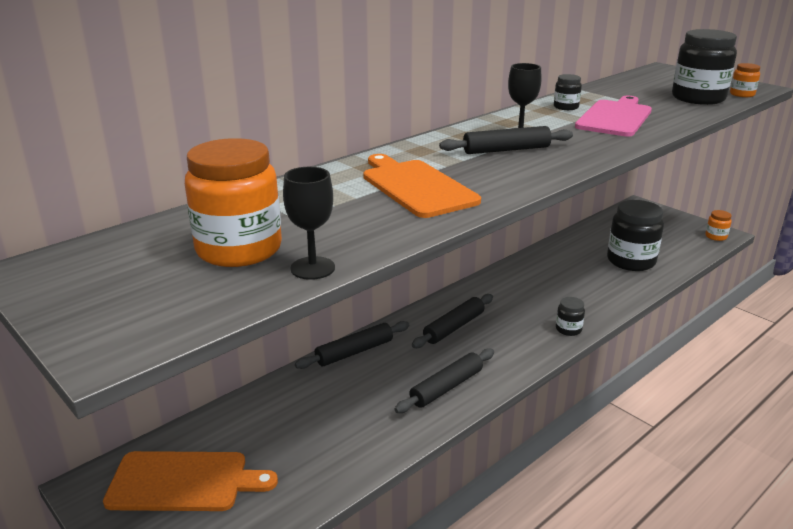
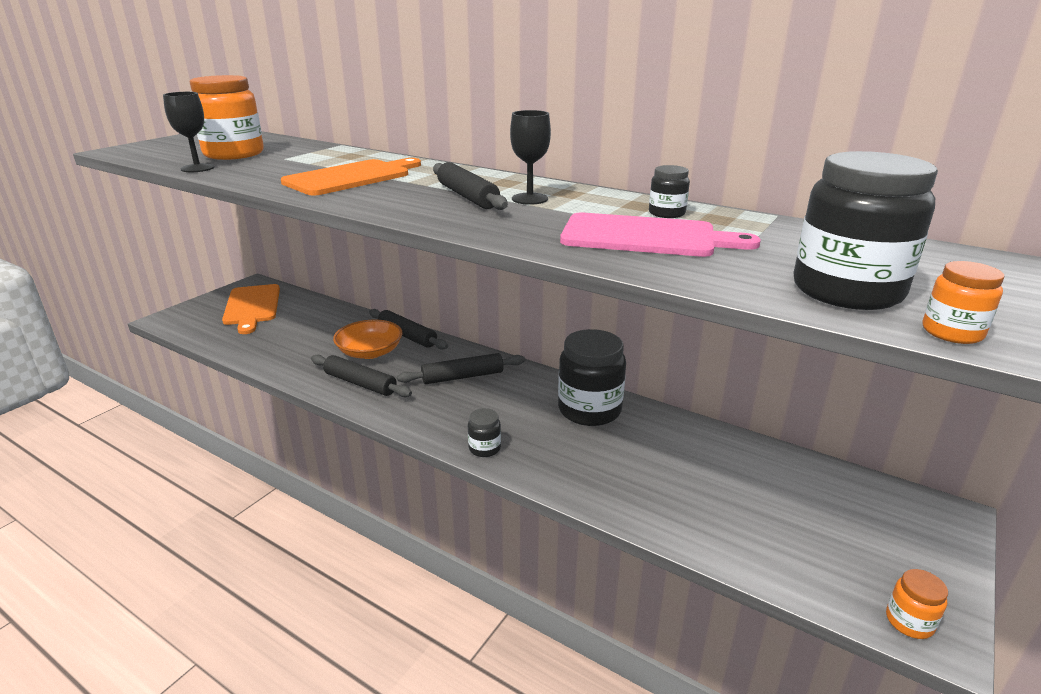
camera: 75 degrees right, 0 degrees up
black rolling pin [412,294,493,348] -> black rolling pin turned 45 degrees counterclockwise [397,353,525,384]
black jar [607,200,664,271] -> black jar moved to [558,329,626,426]
none -> orange bowl [333,320,403,359]

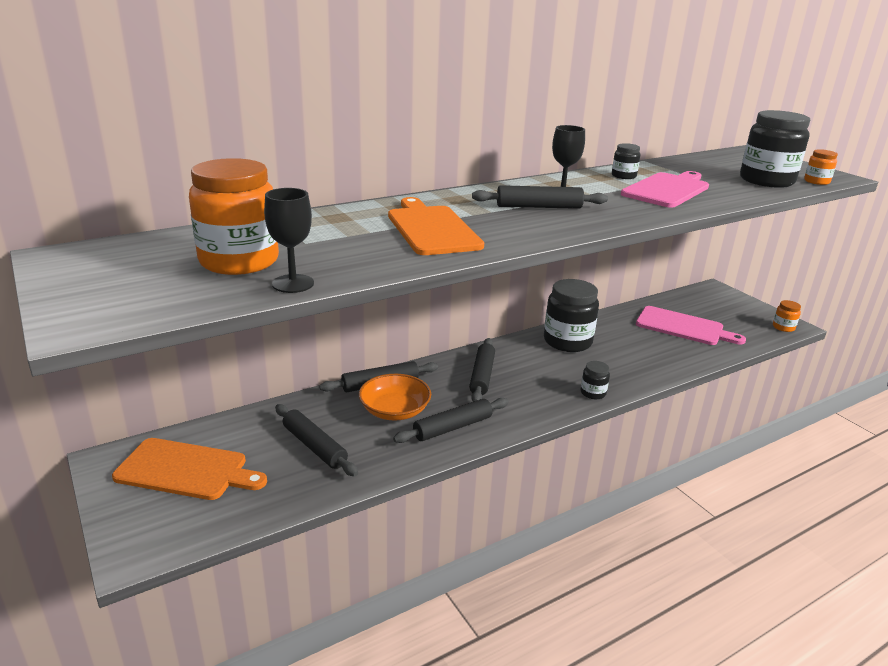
camera: 65 degrees left, 0 degrees up
none -> black rolling pin [275,404,358,476]
none -> pink cutting board [636,306,746,345]

